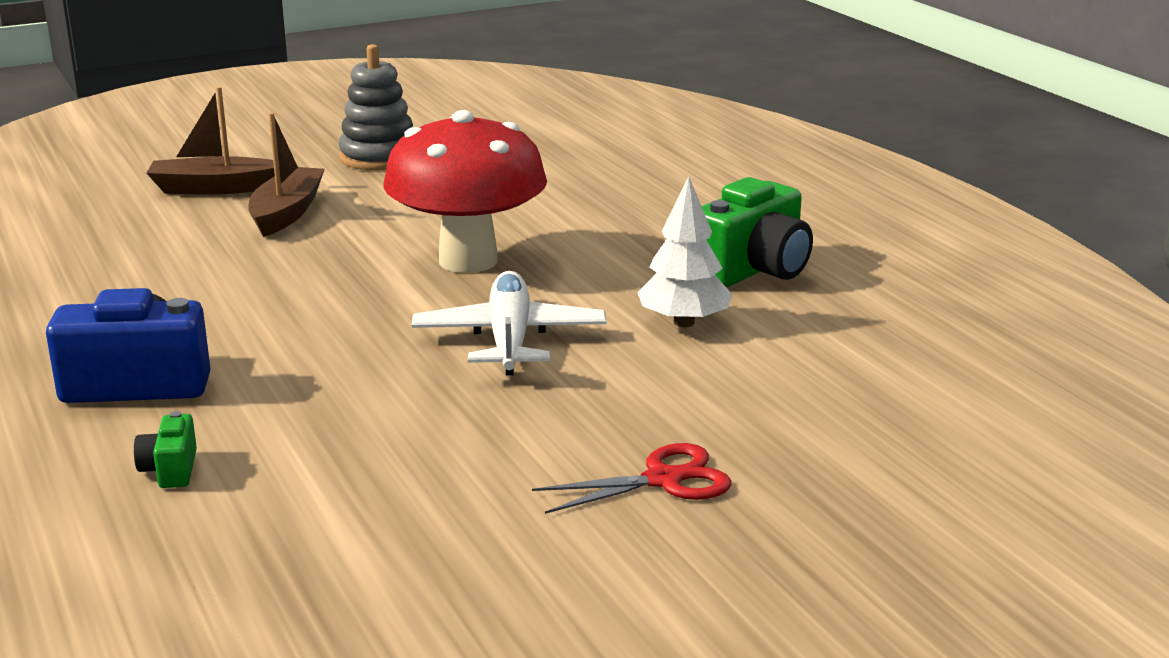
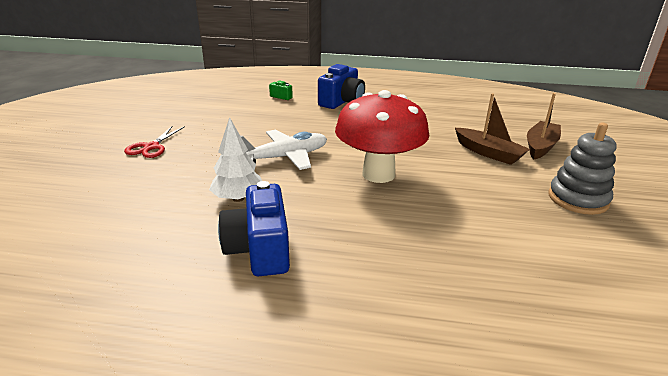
camera: 125 degrees right, 5 degrees up
white plane [412,271,607,375] -> white plane turned 60 degrees counterclockwise [241,130,327,170]
green camera [702,177,813,287] -> blue camera [218,181,290,276]

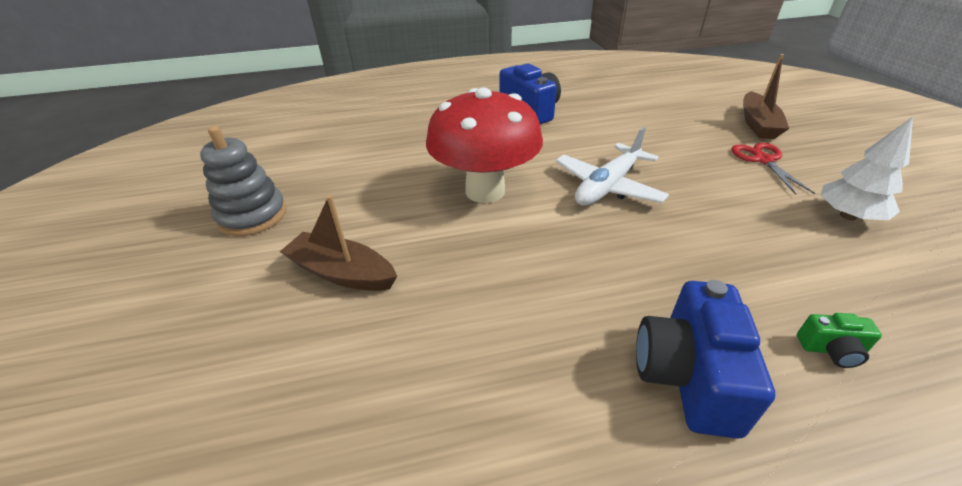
camera: 160 degrees right, 10 degrees up
white tree [209,117,262,202] -> white tree moved to [820,117,913,220]
brown boat [527,93,561,160] -> brown boat moved to [743,54,789,139]

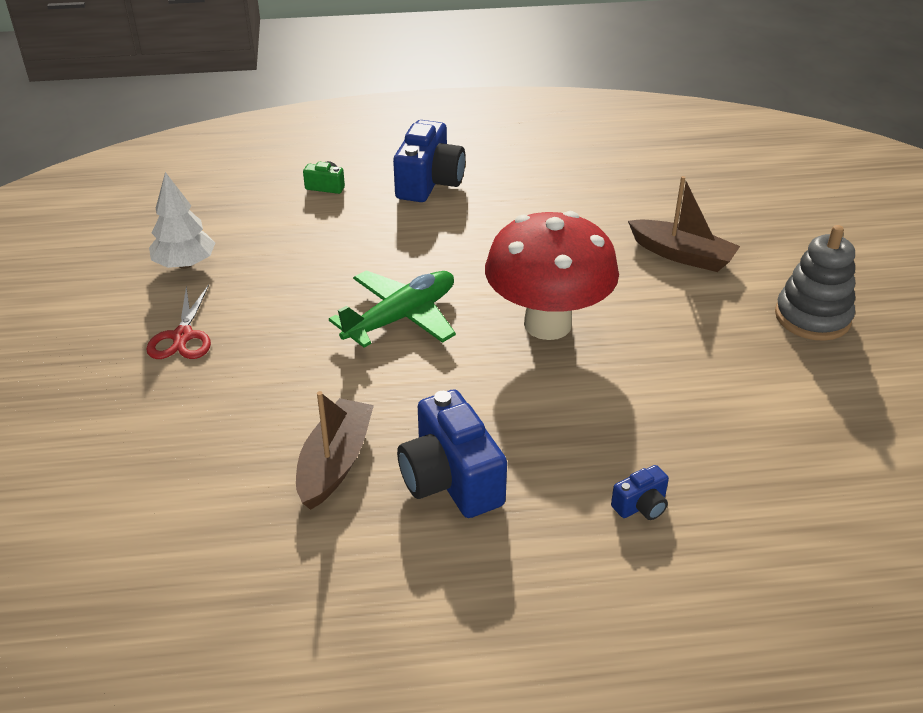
camera: 175 degrees left, 0 degrees up
white plane [555,127,669,206] -> green plane [329,270,456,348]
brown boat [743,54,789,139] -> brown boat moved to [296,391,374,510]
none -> blue camera [611,465,669,520]

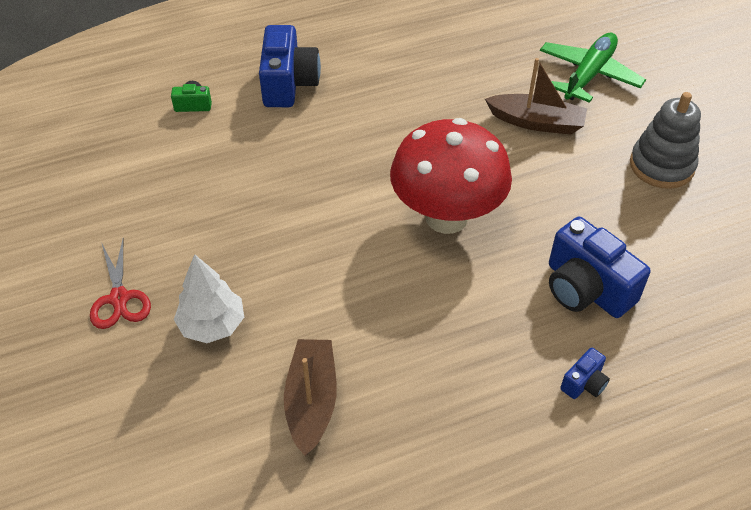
camera: 15 degrees left, 10 degrees up
white tree [149,172,215,269] -> white tree moved to [174,254,244,343]
green plane [329,270,456,348] -> green plane moved to [540,32,646,103]
blue camera [397,390,507,518] -> blue camera moved to [549,217,650,318]

